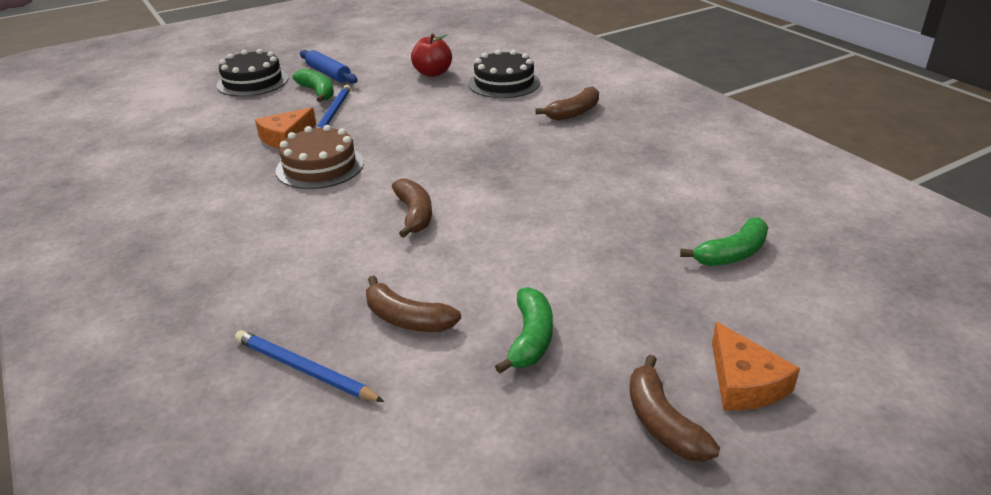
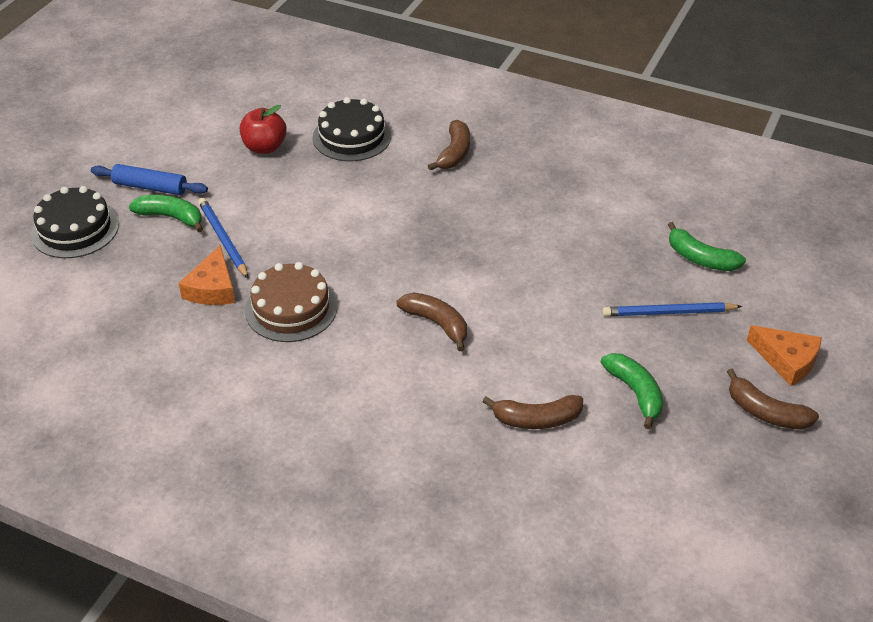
camera: 35 degrees left, 10 degrees up
blue pencil [235,330,384,402] -> blue pencil moved to [602,302,742,316]
green banana [680,217,768,266] -> green banana turned 105 degrees clockwise [668,222,746,271]

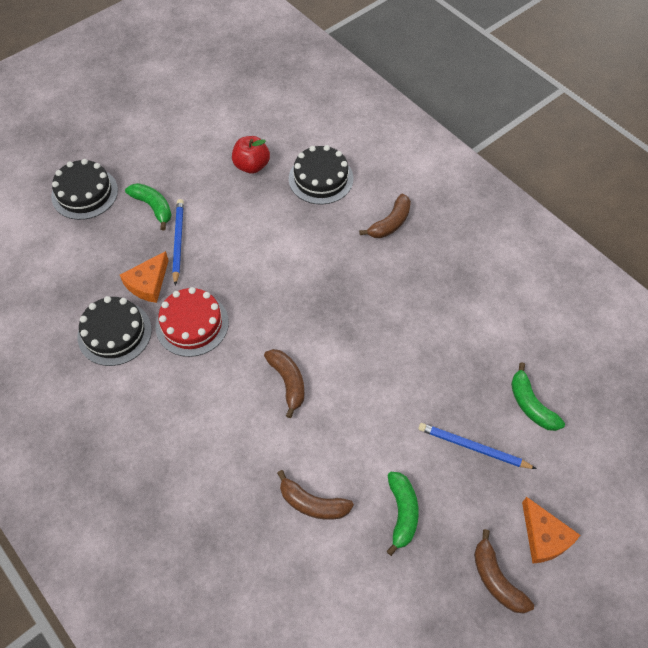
camera: 25 degrees right, 15 degrees up
blue rolling pin [91,164,208,195] -> none
brown cake [245,262,337,342] -> red cake [155,287,229,357]
none -> black cake [77,296,152,366]

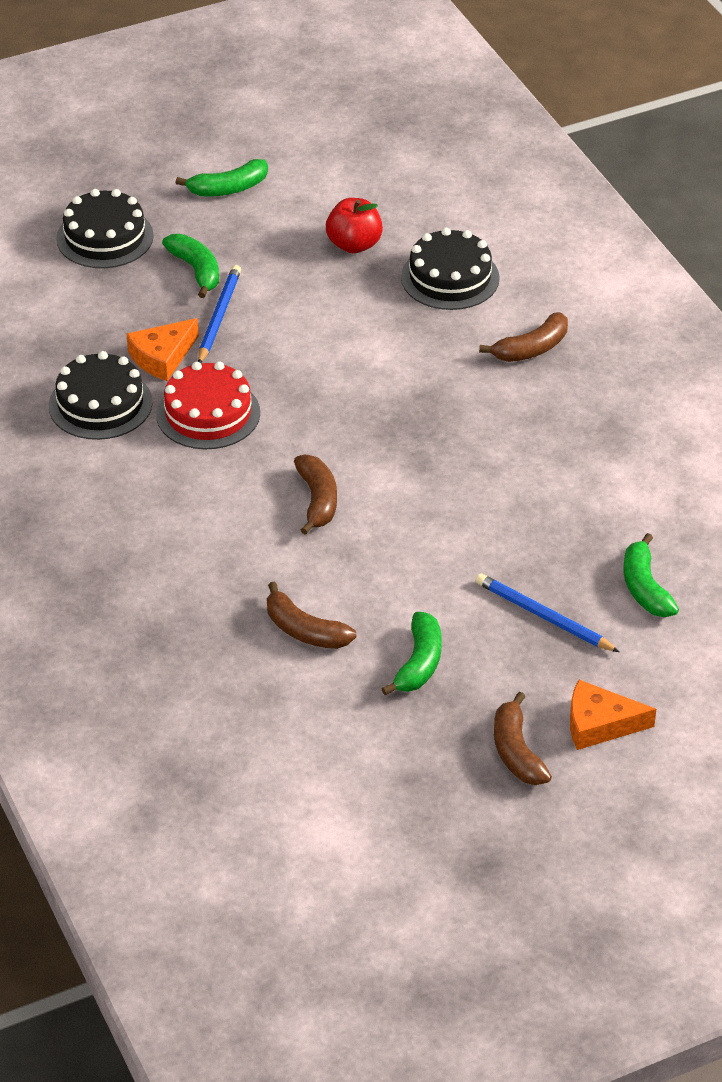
camera: 15 degrees right, 15 degrees down
orange cheese [522,497,580,564] -> orange cheese turned 105 degrees clockwise [570,680,656,750]
none -> green banana [176,159,268,197]

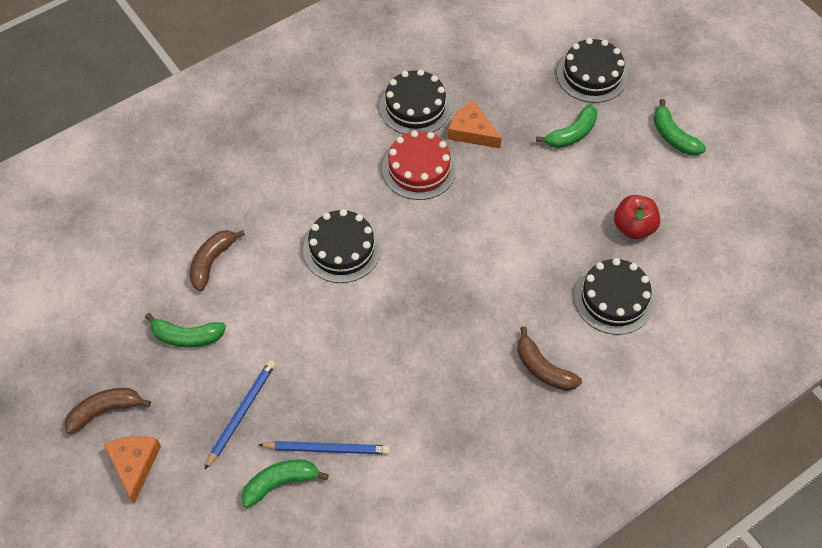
camera: 80 degrees right, 15 degrees up
blue pencil [198,265,241,363] -> blue pencil moved to [259,441,390,454]
brown banana [294,454,337,535] -> black cake [303,209,381,283]

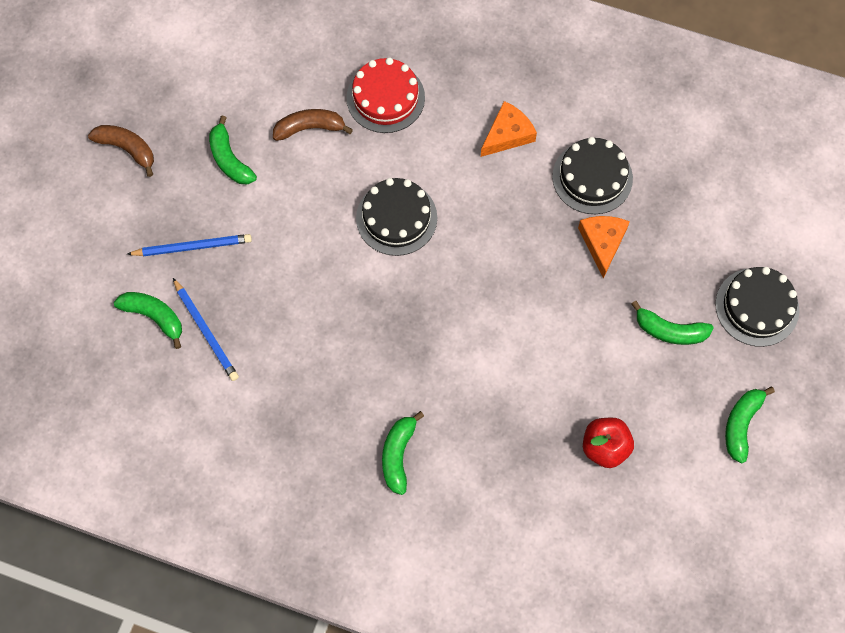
camera: 55 degrees right, 10 degrees up
orange cheese [104,436,161,504] -> orange cheese moved to [481,101,537,157]
red cake [382,130,457,200] -> red cake moved to [346,58,425,133]
brown banana [517,326,582,391] -> green banana [382,411,424,495]
black cake [574,258,655,335] -> none

